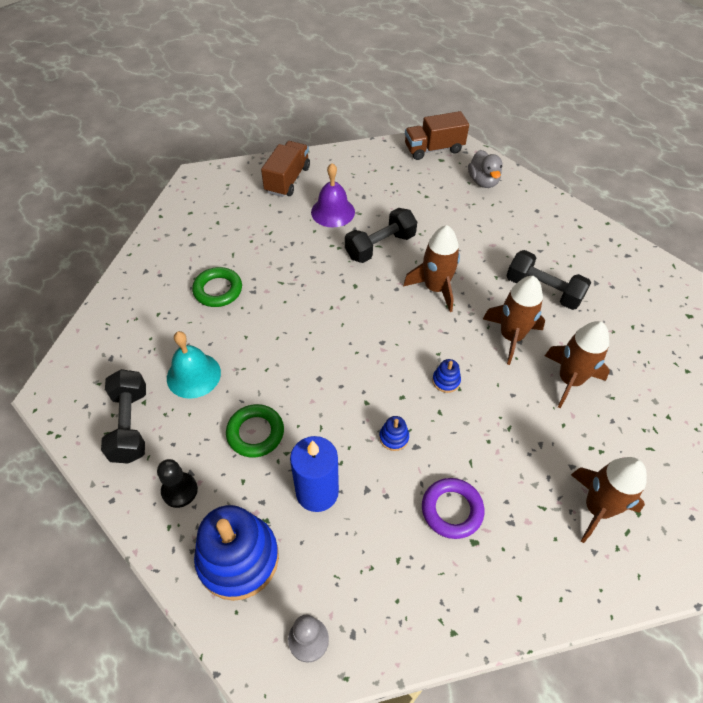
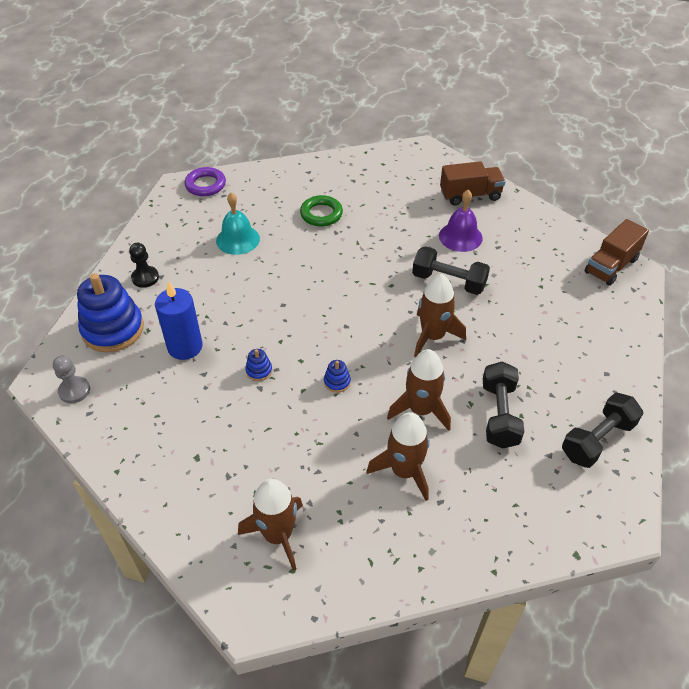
camera: 60 degrees right, 5 degrees down
black dumbbell [101,369,146,464] -> black dumbbell moved to [562,393,643,468]
green ring [226,404,284,458] -> none
brown truck [405,111,469,160] -> brown truck turned 90 degrees counterclockwise [585,219,649,286]
purple ring [422,478,485,539] -> purple ring moved to [184,167,226,196]
grey duck [468,150,503,188] -> none

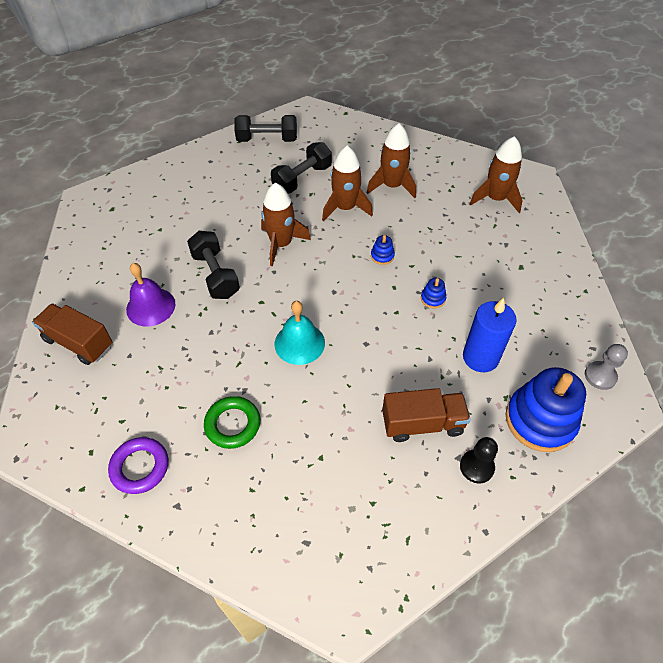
camera: 140 degrees left, 5 degrees up
purple ring [184,167,226,196] -> purple ring moved to [108,437,168,494]
turquoise bell [216,193,260,255] -> turquoise bell moved to [274,301,325,365]
brown truck [585,219,649,286] -> brown truck moved to [382,388,471,442]

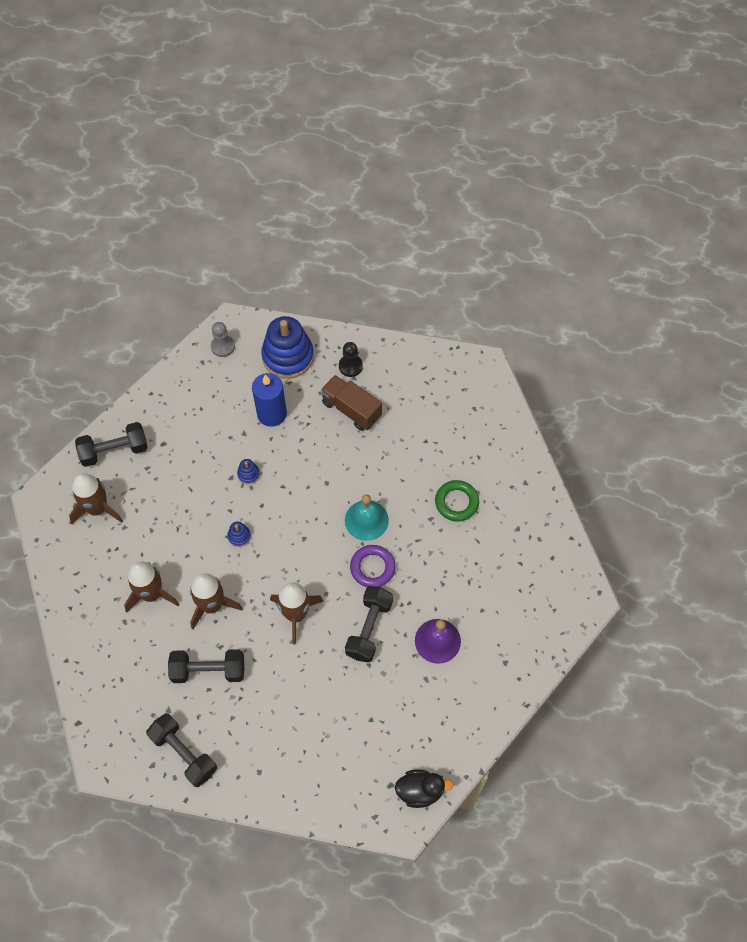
camera: 135 degrees left, 10 degrees up
brown truck [32,303,112,365] -> none
purple ring [108,437,168,494] -> purple ring moved to [350,545,396,587]
none -> black dumbbell [75,422,148,467]
none -> black duck [395,770,454,808]

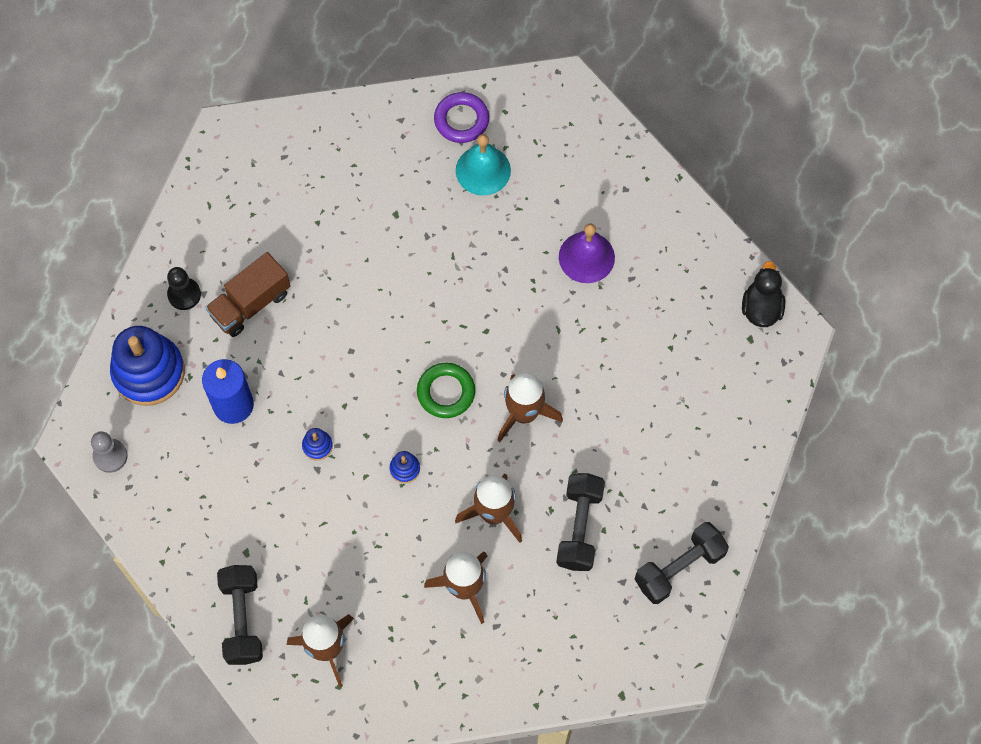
camera: 80 degrees left, 5 degrees up
turquoise bell [345,494,389,541] -> turquoise bell moved to [456,134,511,196]
black dumbbell [345,586,393,663] -> none
purple ring [350,545,396,587] -> purple ring moved to [434,92,489,143]
green ring [435,480,479,521] -> green ring moved to [417,363,475,418]

